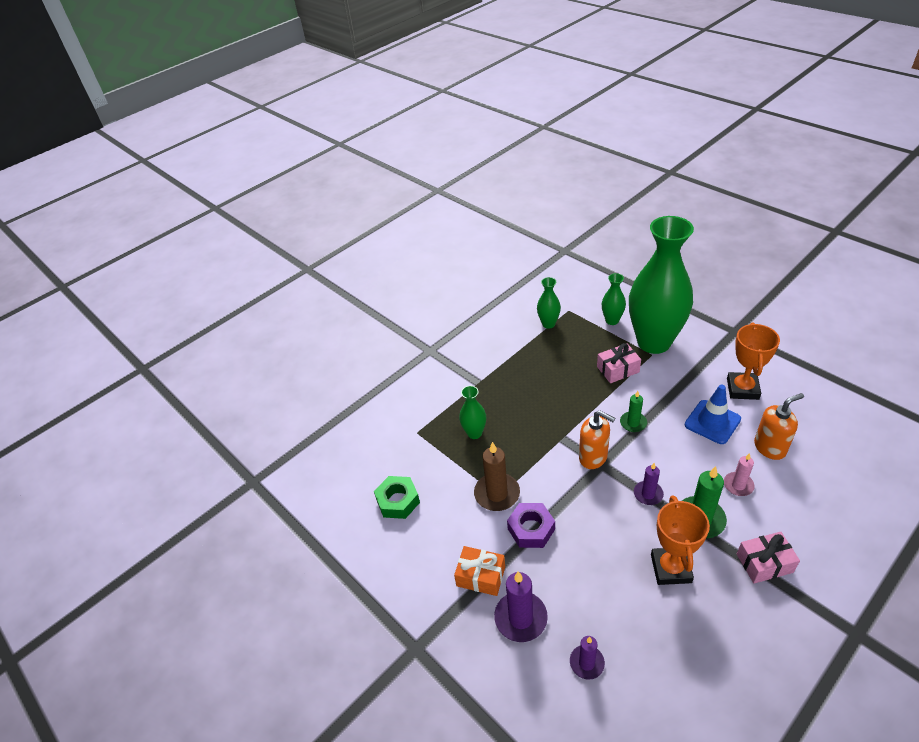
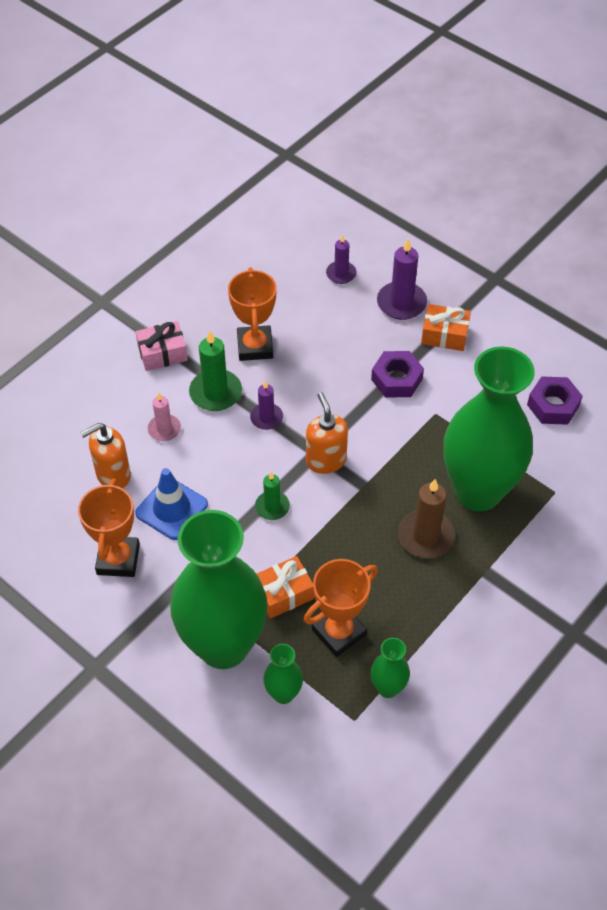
camera: 170 degrees right, 10 degrees up
green nut [374,476,420,519] -> purple nut [527,377,583,425]
green vase [459,386,486,439] -> green vase [443,346,535,511], size x2.42
brown candle [474,442,520,511] -> brown candle moved to [398,479,455,558]
orange soap dispenser [579,411,615,469] -> orange soap dispenser turned 45 degrees clockwise [306,392,348,474]
pink gift [597,343,641,383] -> orange gift [257,556,314,619]
none -> orange trophy [304,559,378,657]

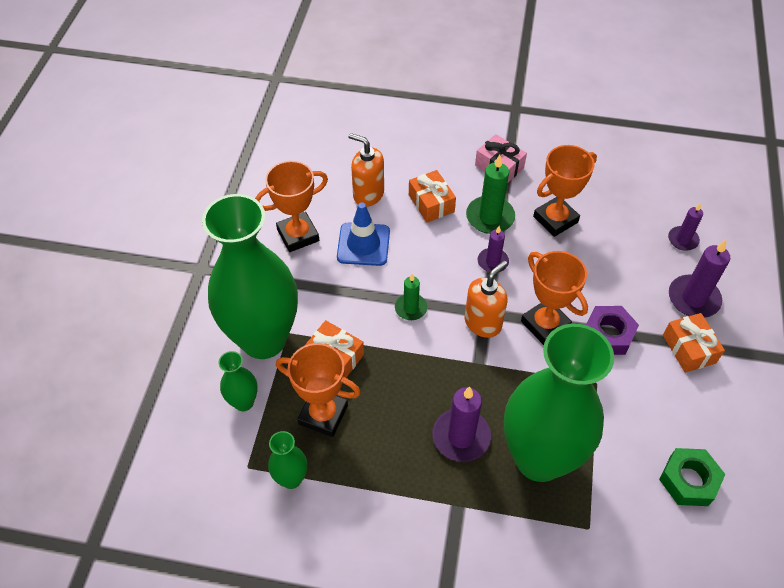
camera: 60 degrees right, 0 degrees up
pink candle [148,393,181,441] -> orange gift [409,170,456,222]
brown candle [398,479,455,558] -> purple candle [432,386,491,462]
purple nut [527,377,583,425] -> green nut [659,448,725,506]
none -> orange trophy [521,251,588,345]

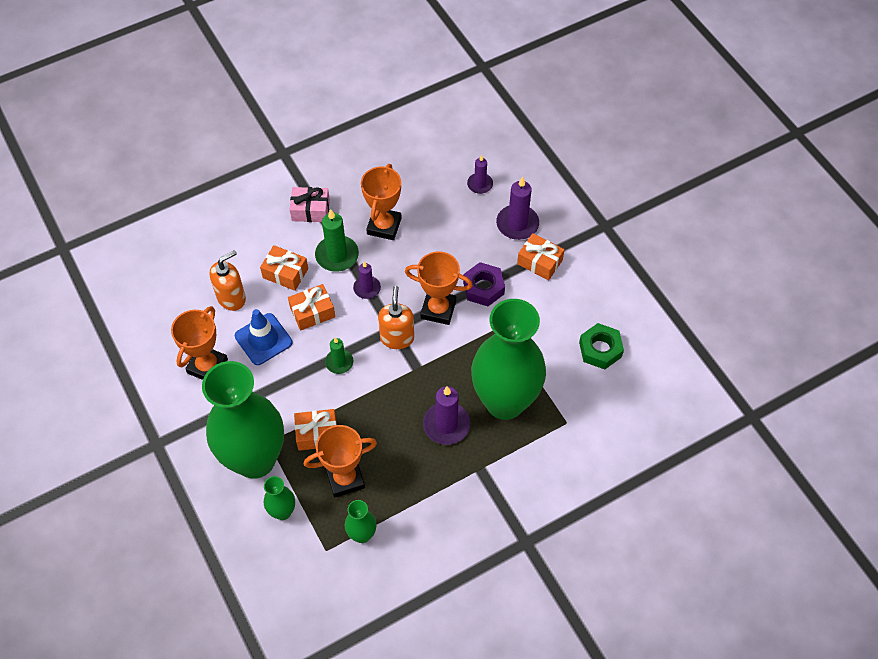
camera: 40 degrees left, 5 degrees up
orange soap dispenser [348,133,384,207] -> orange soap dispenser turned 150 degrees clockwise [210,250,246,311]
none -> orange gift [288,284,335,331]

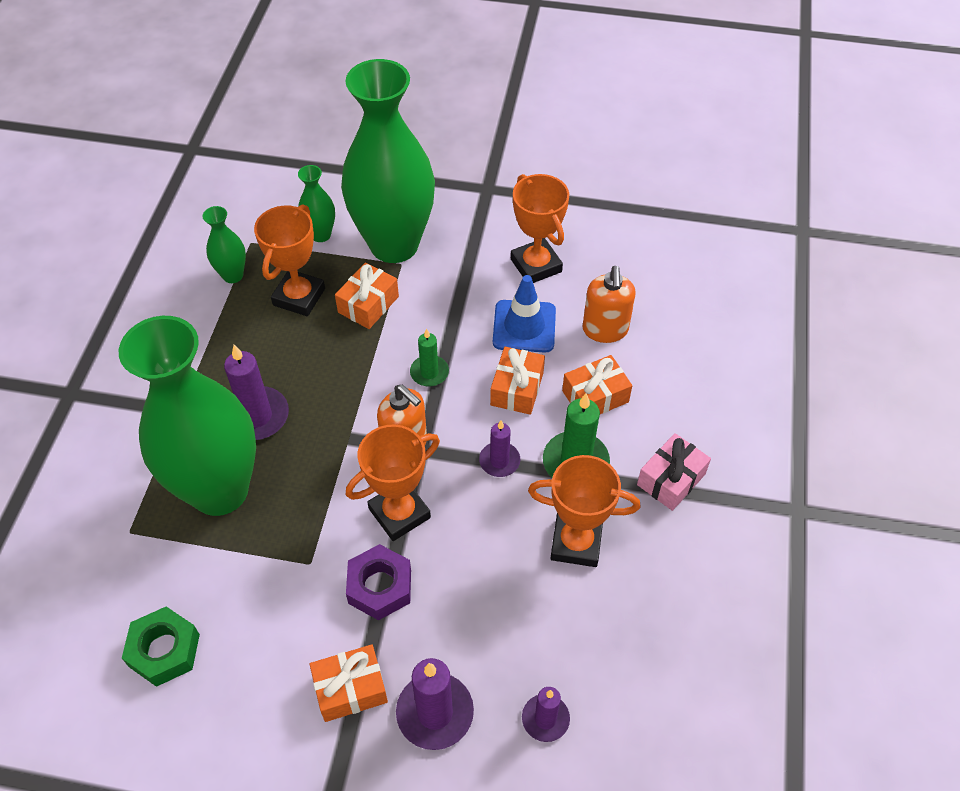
camera: 130 degrees right, 5 degrees down
orange trophy [361,164,402,240] -> orange trophy turned 45 degrees counterclockwise [528,455,640,567]

